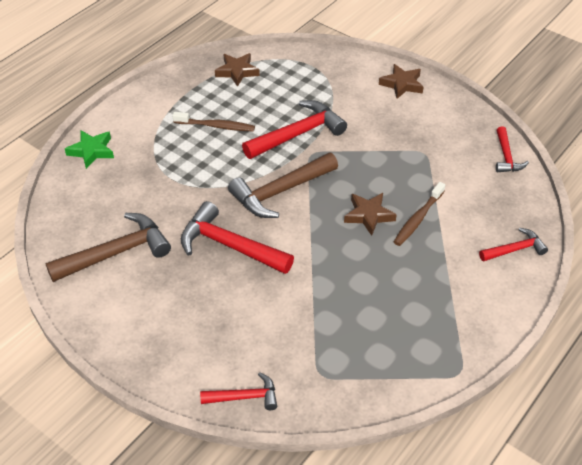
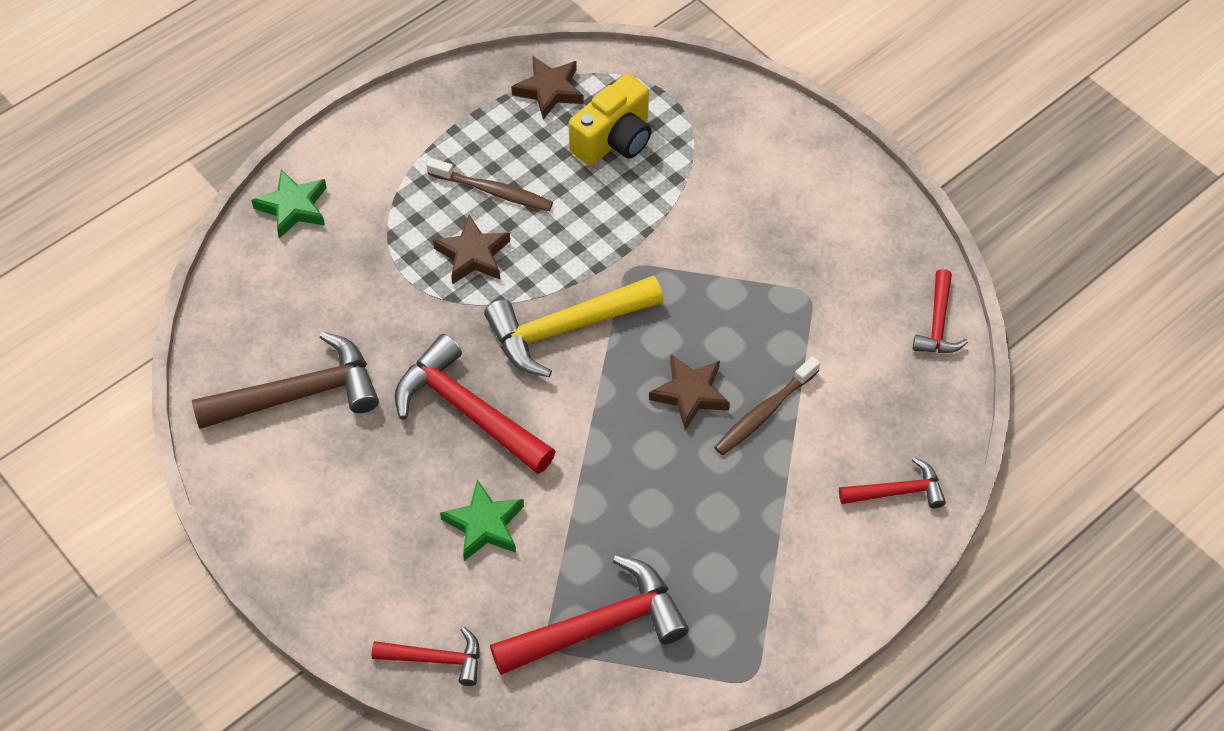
camera: 10 degrees right, 10 degrees up
brown hammer [228,153,338,218] -> yellow hammer [484,276,663,377]
red hammer [242,100,347,159] -> red hammer moved to [490,555,689,675]
brown star [379,64,424,99] -> brown star moved to [433,215,510,284]
none -> green star [440,479,524,561]
none -> yellow camera [569,74,652,166]

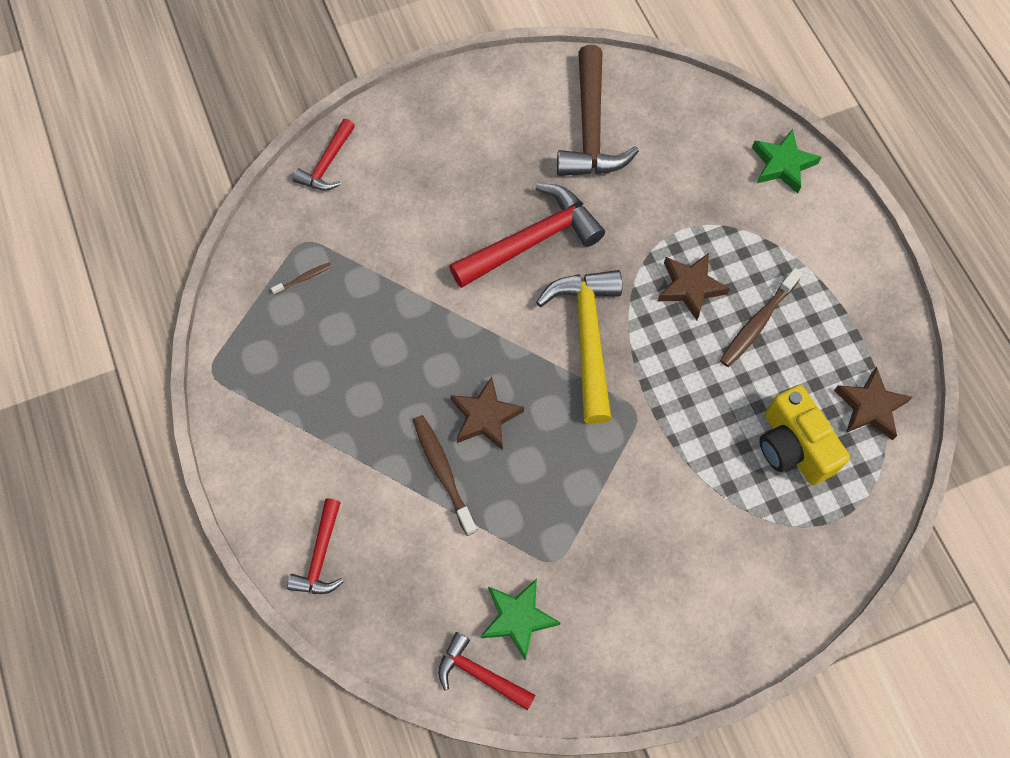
camera: 110 degrees right, 10 degrees up
green star [440,479,524,561] -> green star moved to [481,579,561,661]
red hammer [490,555,689,675] -> brown toothbrush [271,262,332,295]

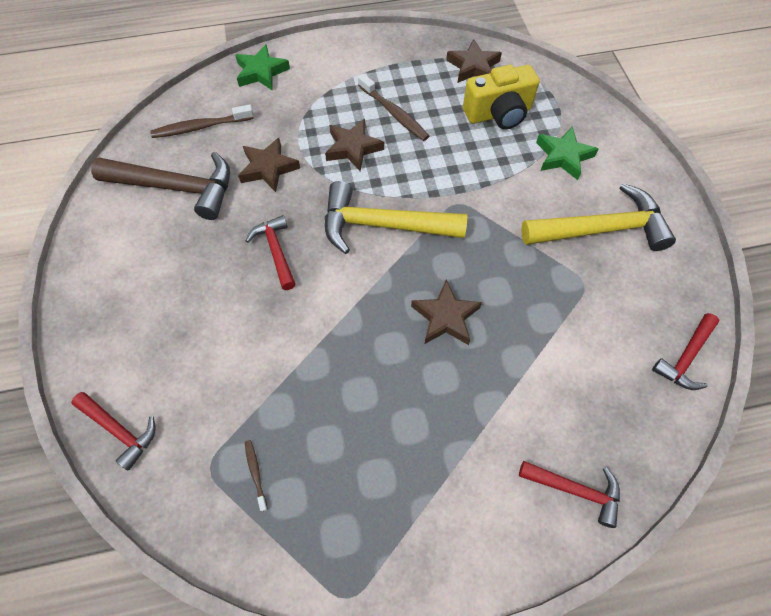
camera: 80 degrees left, 5 degrees down
brown toothbrush [413,415,477,536] -> brown toothbrush moved to [150,104,254,138]
red hammer [449,183,605,288] -> red hammer [246,215,296,290], size x0.56
green star [481,579,561,661] -> green star moved to [536,126,598,180]
none -> brown star [238,138,300,192]
none -> yellow hammer [521,183,676,251]

